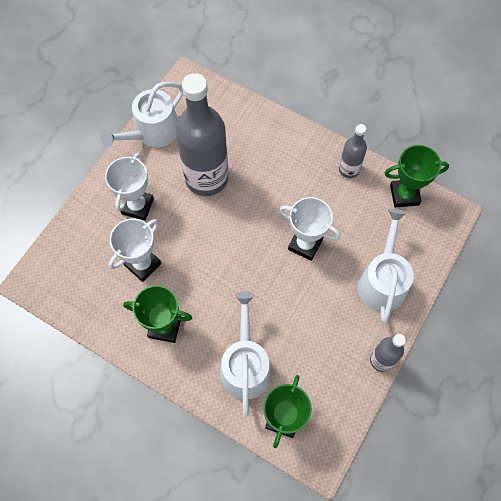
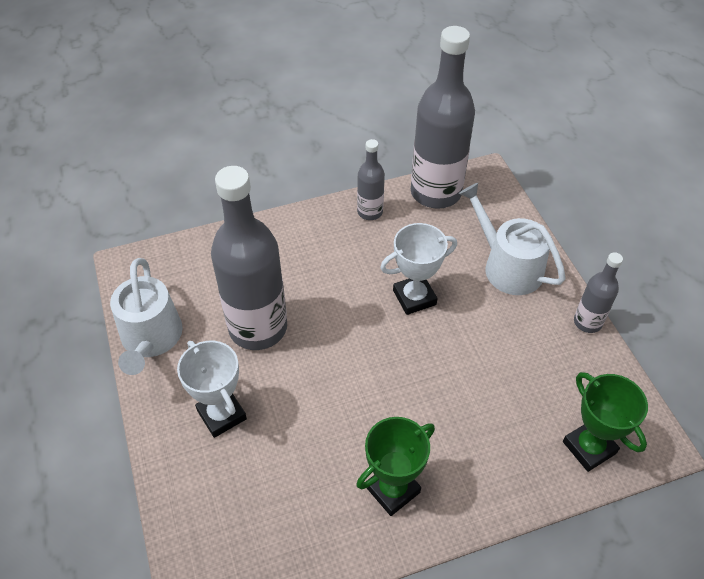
camera: 50 degrees left, 15 degrees down
white trophy [109,218,162,282] -> none
white watering can [220,291,271,417] -> none
green trophy [385,145,449,207] -> grey bottle [411,26,475,209]

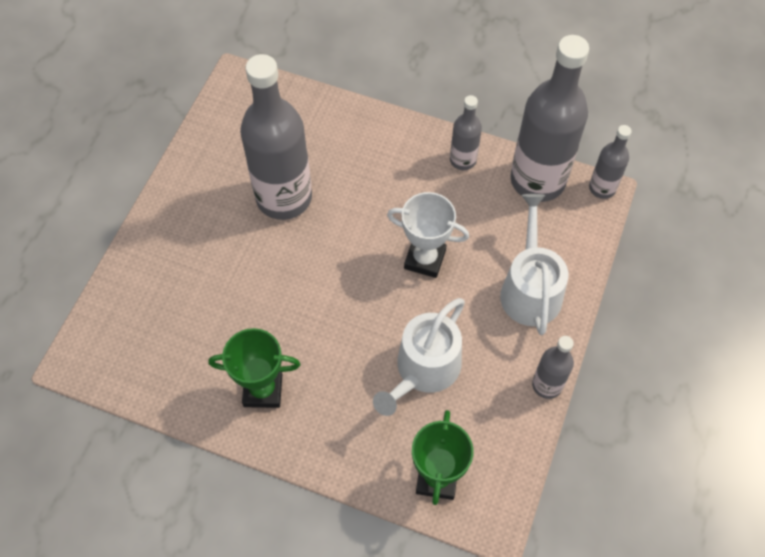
camera: 40 degrees right, 10 degrees up
white watering can [110,258,183,375] -> white watering can moved to [373,298,465,416]
white trophy [177,340,247,438] -> none
none -> grey bottle [589,125,632,199]

